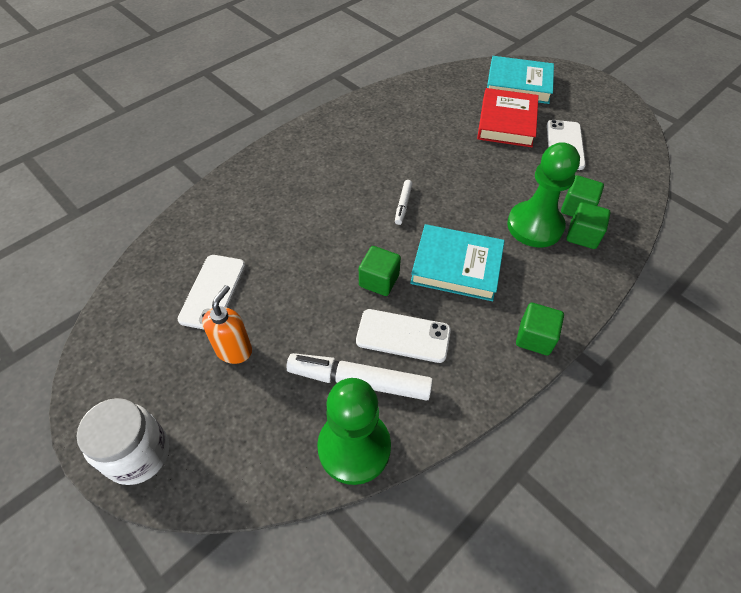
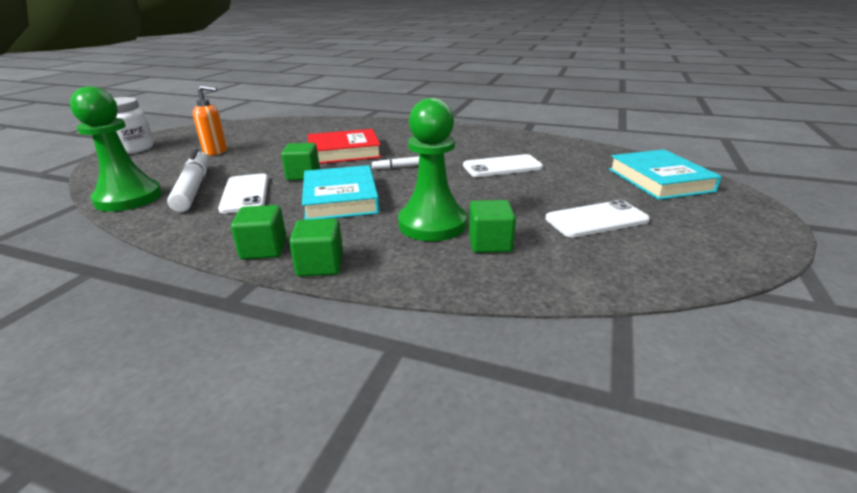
camera: 65 degrees right, 25 degrees down
white phone [177,255,246,329] -> white phone moved to [463,154,543,177]
red book [477,88,539,147] -> red book moved to [308,129,382,164]
green cube [567,202,610,249] -> green cube moved to [289,218,343,277]

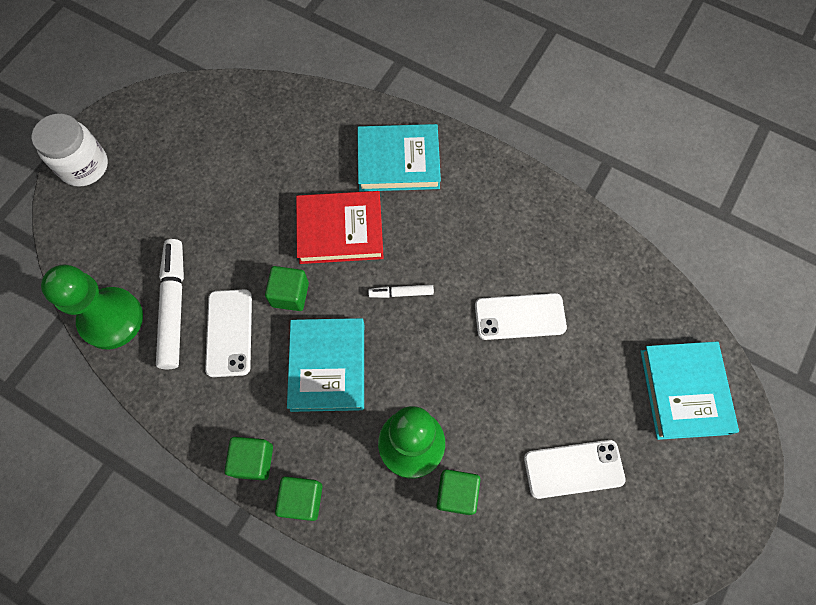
camera: 10 degrees right, 40 degrees up
orange soap dispenser [193,85,227,156] -> none
none -> turquoise book [357,124,441,192]

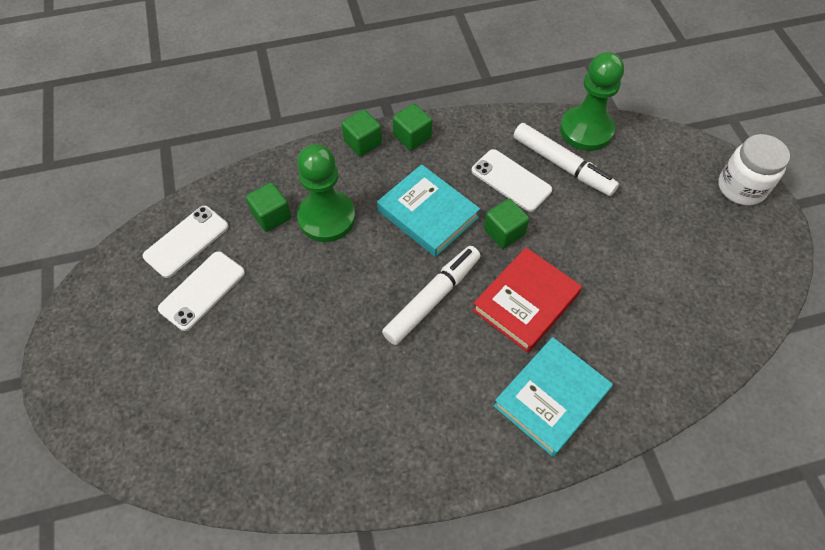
camera: 135 degrees right, 10 degrees down
white marker [368,285,434,298] -> white marker [382,246,480,345], size x2.02
white phone [475,293,567,340] -> white phone moved to [143,206,228,278]
turquoise book [640,341,739,440] -> none

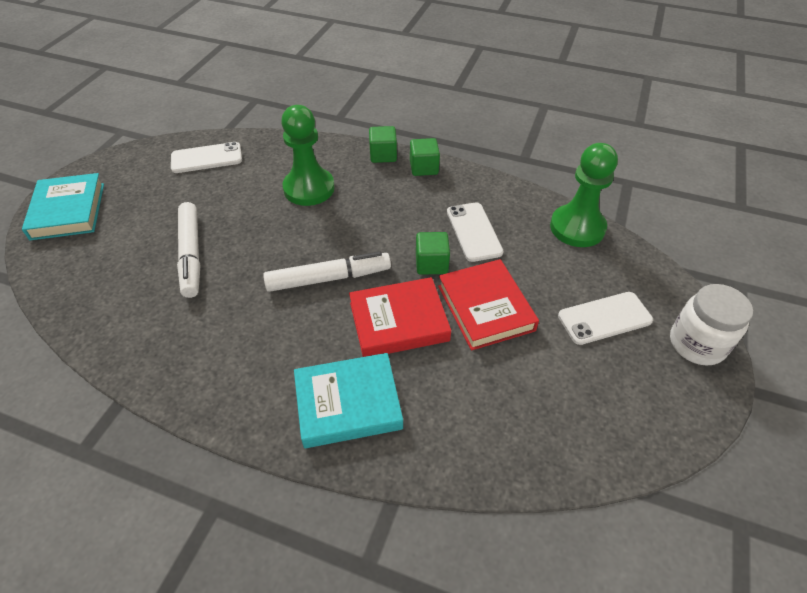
camera: 35 degrees right, 10 degrees down
white phone [158,251,245,331] -> white phone moved to [558,292,653,345]
green cube [246,182,291,232] -> none
turquoise book [377,164,480,257] -> turquoise book moved to [22,173,104,240]
white marker [513,123,619,196] -> white marker moved to [177,202,200,298]
none -> red book [438,259,539,351]

